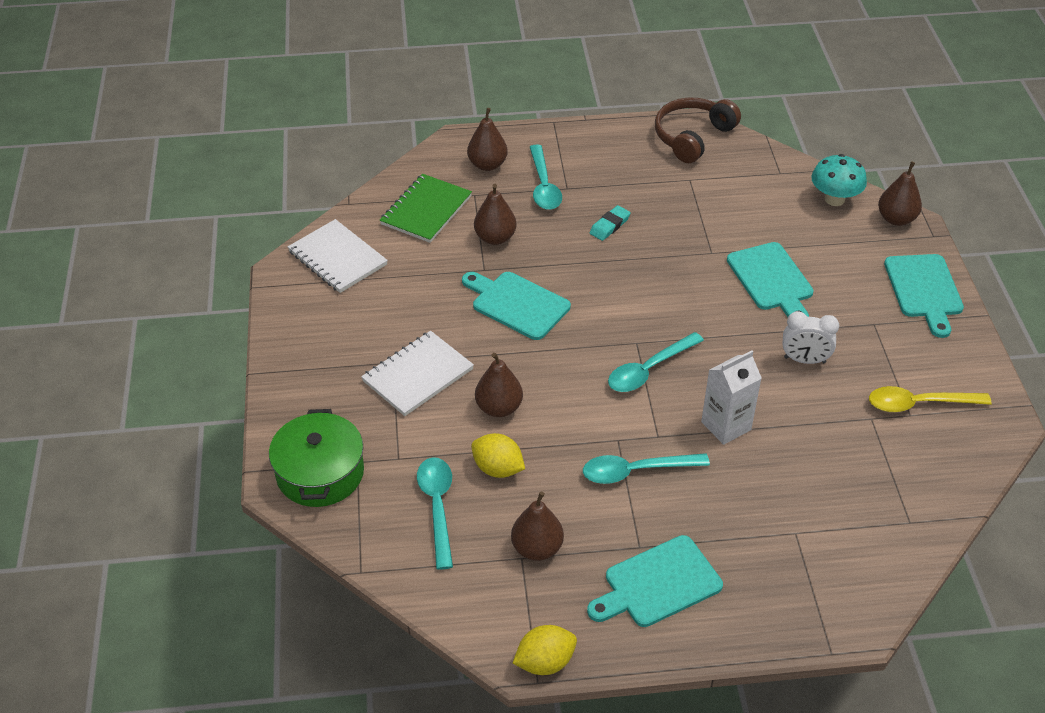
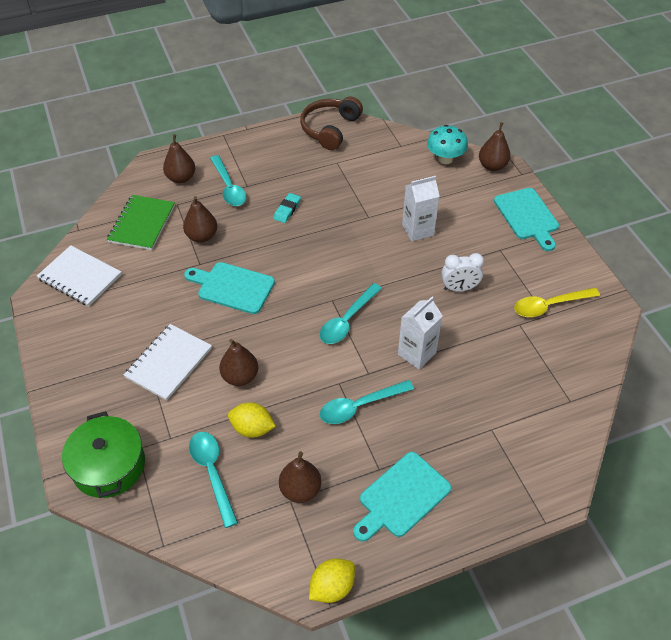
camera: 15 degrees left, 5 degrees up
turquoise cutting board [727,242,814,317] -> white carton [402,176,440,241]

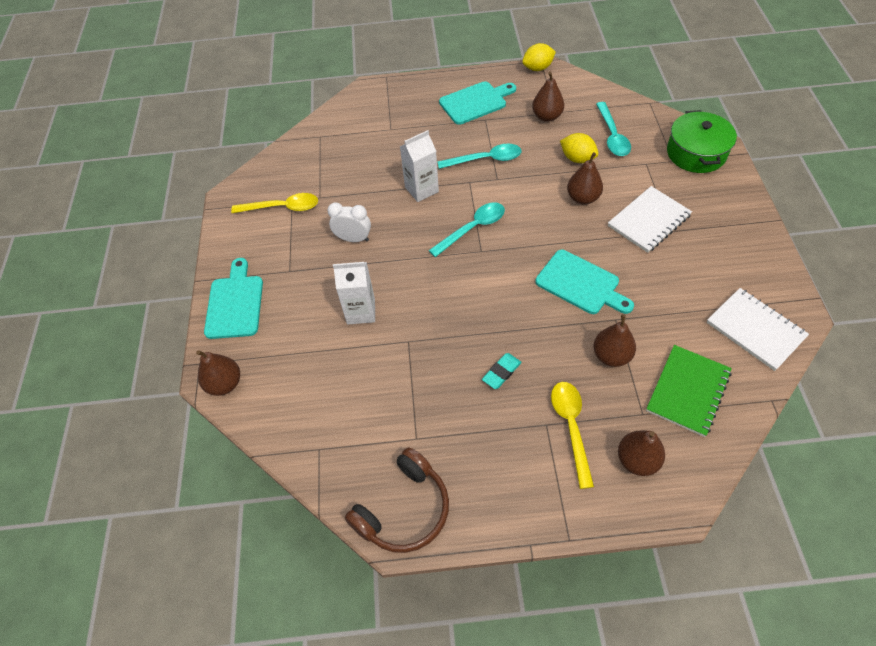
camera: 160 degrees left, 5 degrees up
turquoise spoon [210,155,246,206] -> yellow spoon [551,382,594,489]
turquoise mushroom [427,125,468,164] -> none

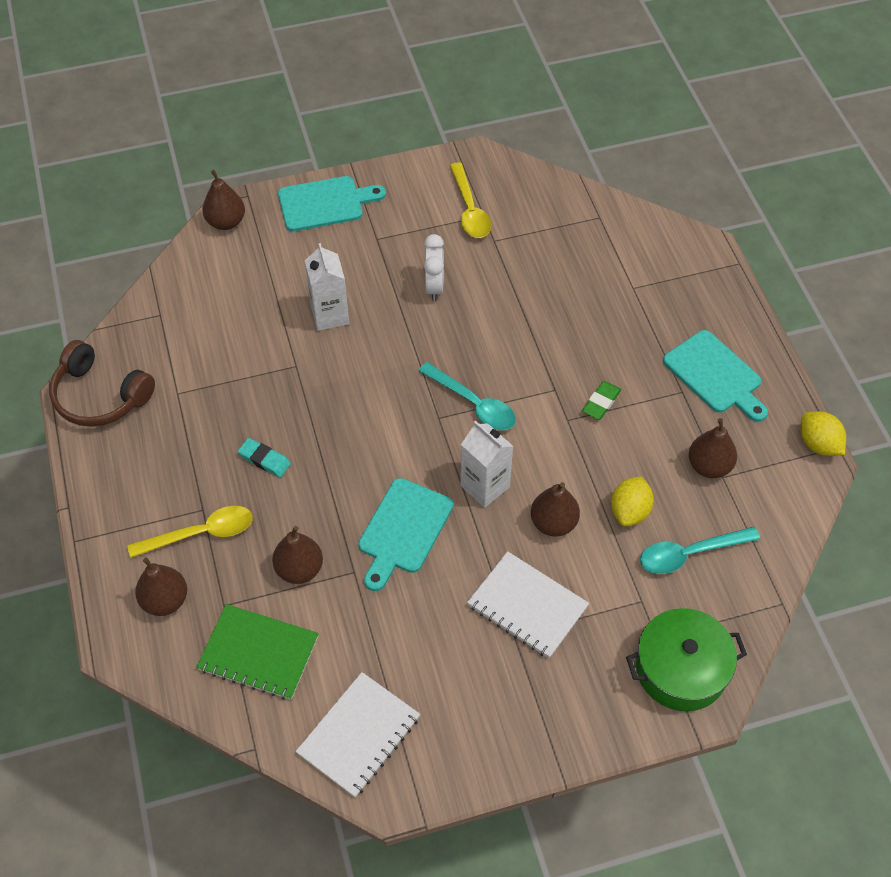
camera: 75 degrees right, 0 degrees up
white carton [400,130,439,202] -> white carton moved to [460,421,513,508]
turquoise spoon [437,144,522,169] -> green eraser [582,381,621,420]

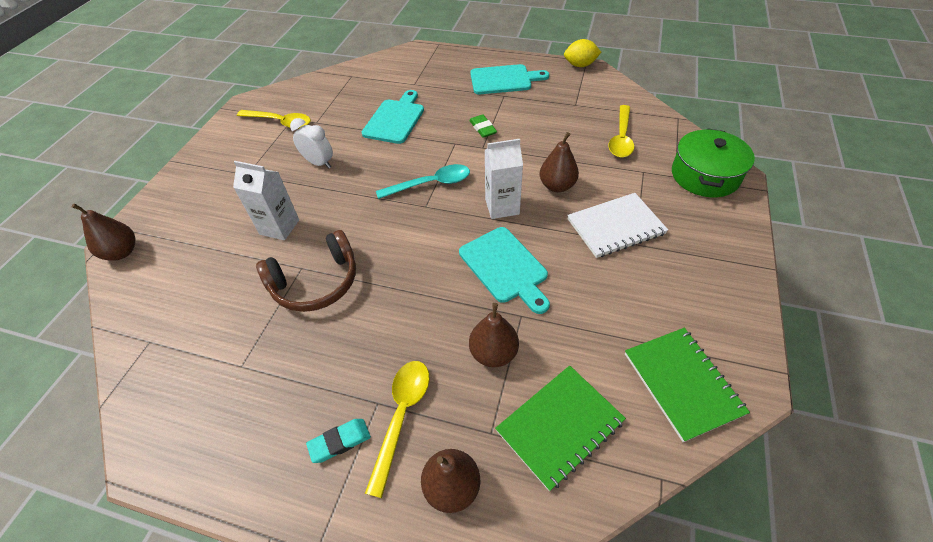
camera: 55 degrees left, 5 degrees down
brown headphones [49,340,155,427] -> brown headphones moved to [256,230,356,312]
turquoise eraser [238,438,291,477] -> turquoise eraser moved to [306,419,371,463]
turquoise cutting board [278,176,386,232] -> turquoise cutting board moved to [362,90,424,144]
white notebook [296,672,420,797] -> green notebook [625,328,750,442]
yellow lemon [611,476,654,526] -> none
turquoise spoon [640,527,760,574] -> yellow spoon [608,105,634,158]
brown pear [689,418,737,478] -> none

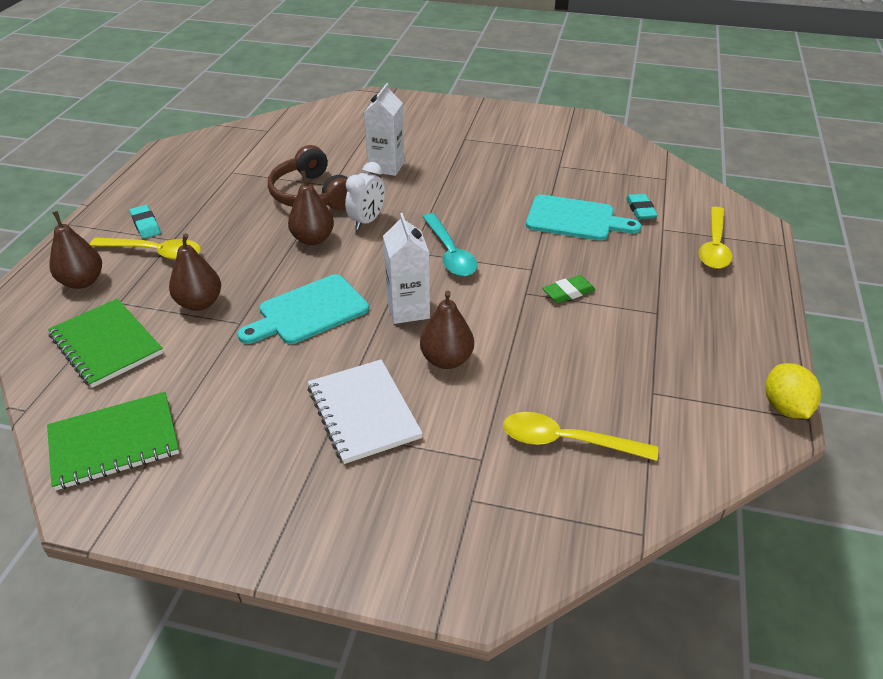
camera: 85 degrees right, 10 degrees down
brown pear [72,203,135,261] -> brown pear moved to [288,171,334,245]
yellow spoon [237,110,311,129] -> yellow spoon moved to [699,207,733,269]
white clock [290,118,333,168] -> white clock moved to [345,162,385,230]
turquoise cutting board [470,64,549,94] -> none
green pot [672,128,755,197] -> none
none -> turquoise eraser [626,194,658,220]

